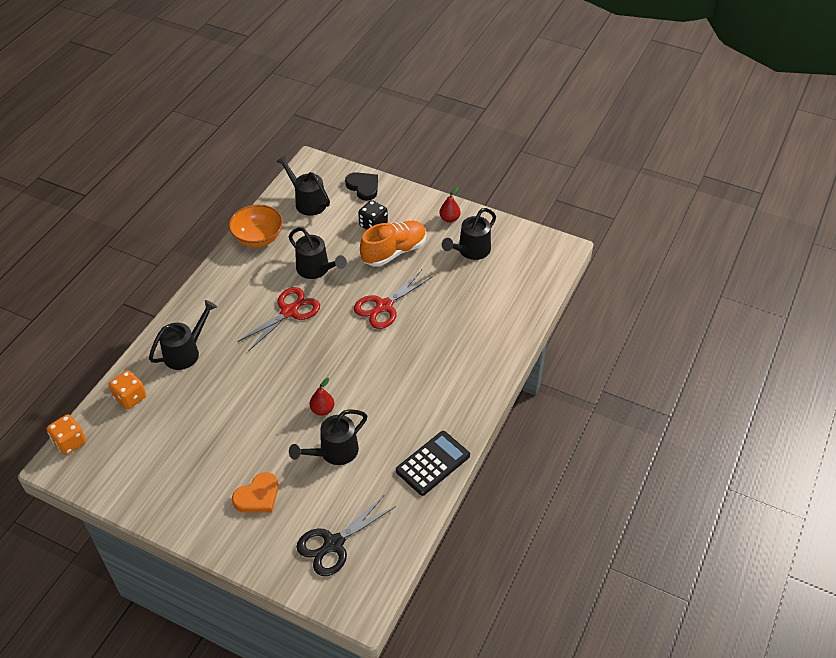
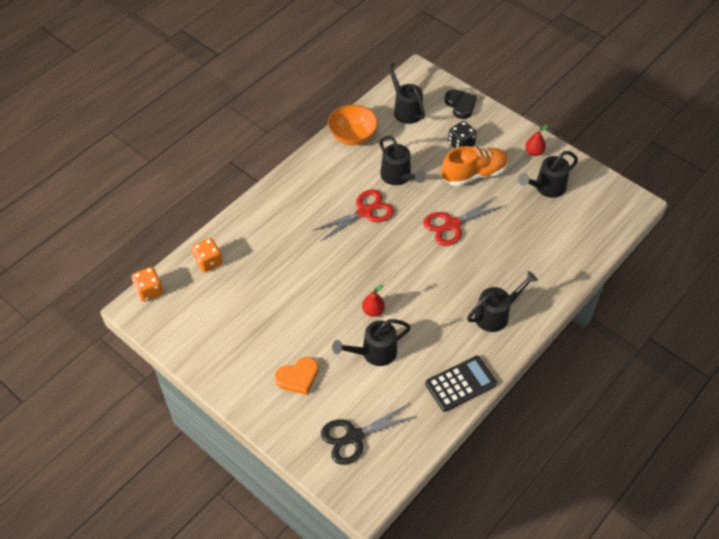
camera: 15 degrees right, 5 degrees up
black watering can [149,300,217,370] -> black watering can moved to [467,271,538,332]

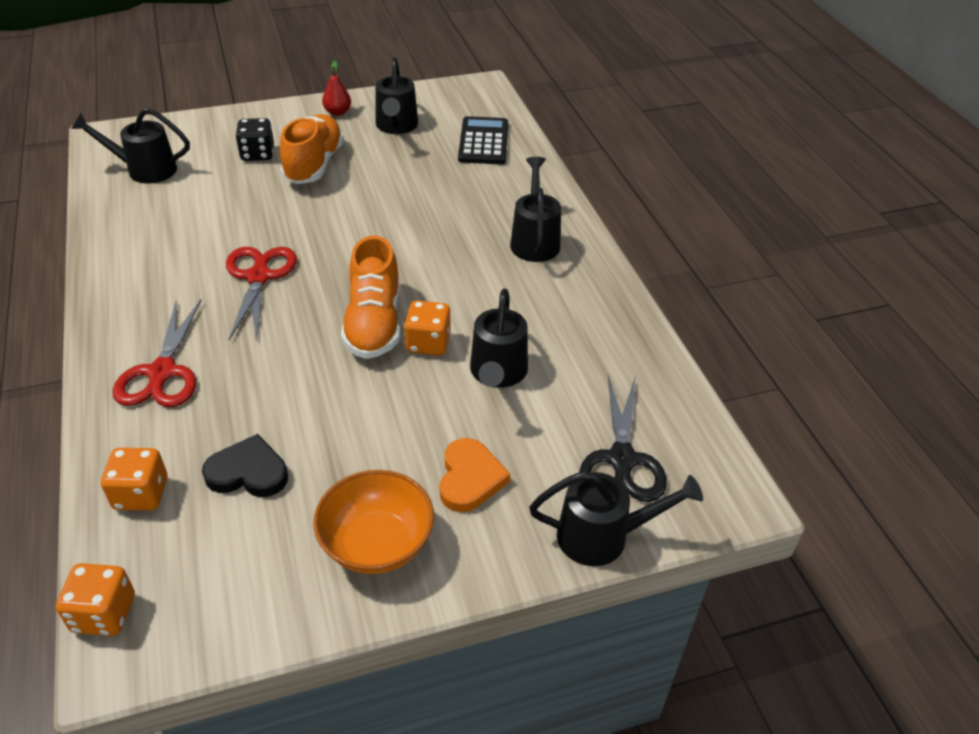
camera: 60 degrees left, 10 degrees down
orange bowl [328,104,378,145] -> orange bowl moved to [313,470,434,574]
red pear [362,284,385,317] -> orange dice [404,300,450,356]
black watering can [379,136,426,185] -> black watering can moved to [529,471,703,566]
red scissors [423,197,504,246] -> red scissors moved to [113,300,201,407]
black calculator [425,356,497,412] -> black calculator moved to [458,116,508,164]
black heart [444,89,477,119] -> black heart moved to [202,434,288,497]
none -> orange shoe [341,235,400,359]

